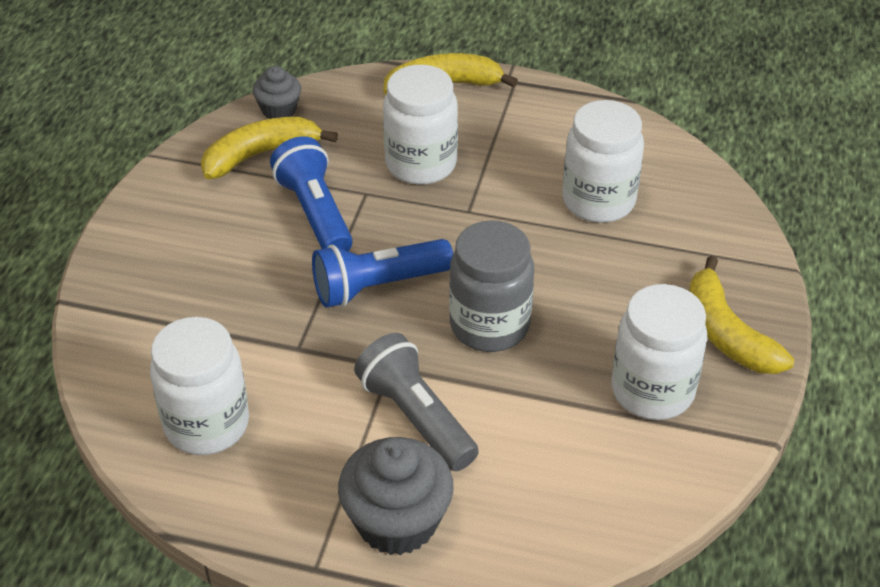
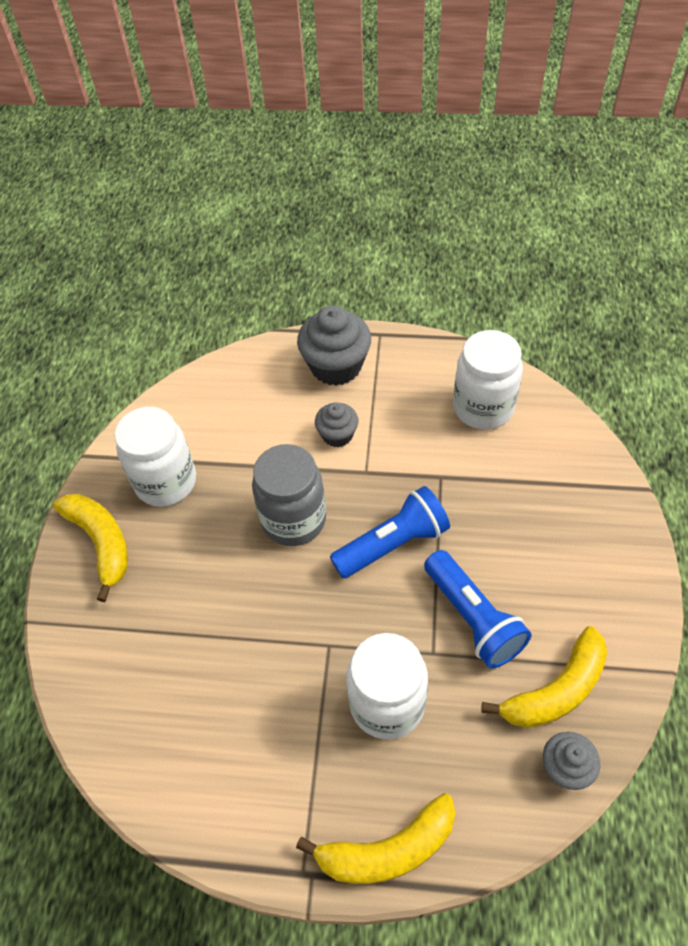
camera: 175 degrees right, 10 degrees up
grey flashlight [354,333,479,471] -> grey cupcake [315,402,358,447]
white jar [562,100,644,223] -> none

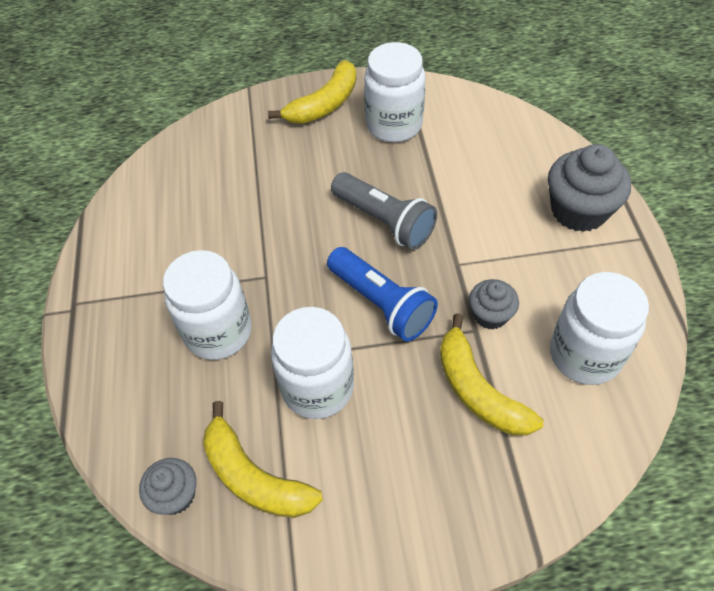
camera: 75 degrees right, 0 degrees up
grey jar [252,444,326,546] -> grey flashlight [331,172,437,250]
yellow banana [296,793,456,884] -> yellow banana moved to [440,313,544,436]
grey cupcake [315,402,358,447] -> grey cupcake moved to [469,279,519,330]
blue flashlight [424,550,531,669] -> white jar [271,307,354,419]

